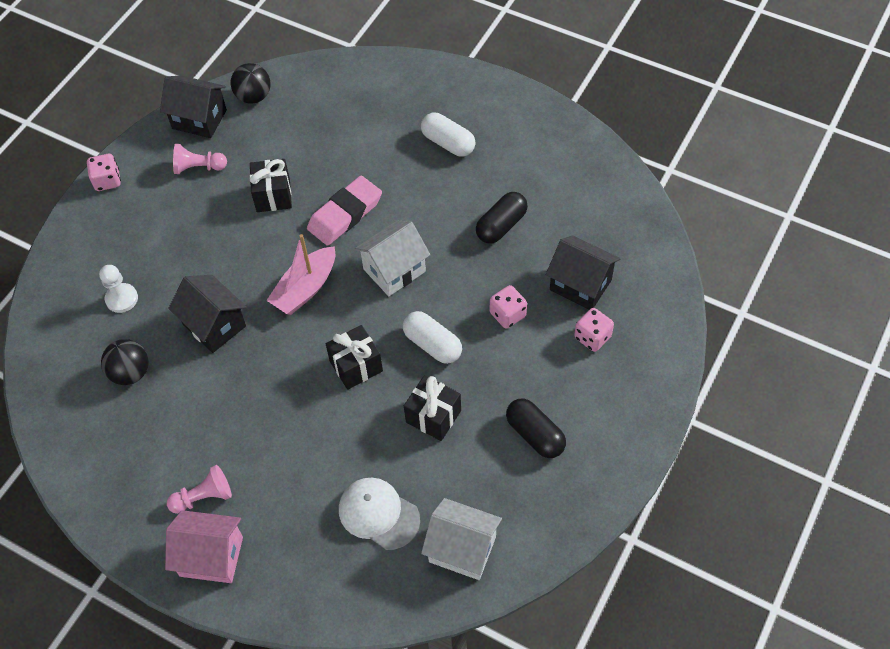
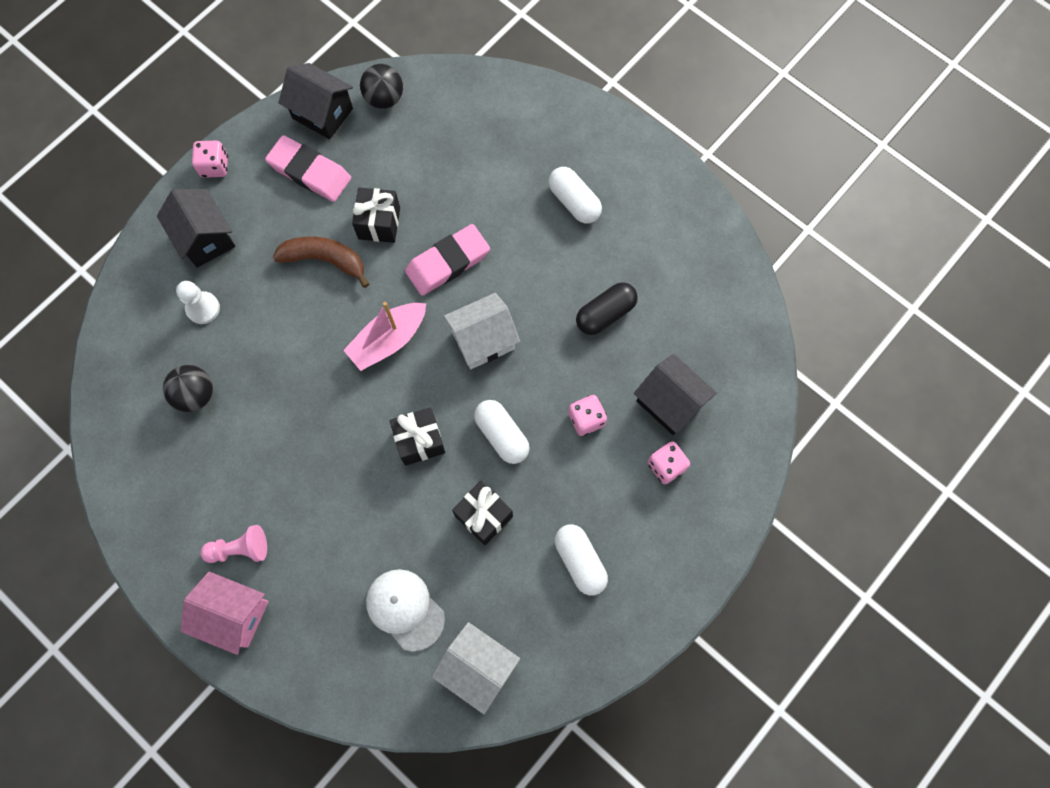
camera: 10 degrees right, 15 degrees up
black house [168,275,247,353] -> black house moved to [157,189,235,268]
pink pawn [173,144,227,174] -> pink eraser [265,135,351,202]
black capsule [506,398,566,458] -> white capsule [555,524,608,596]
none -> brown banana [273,236,369,288]

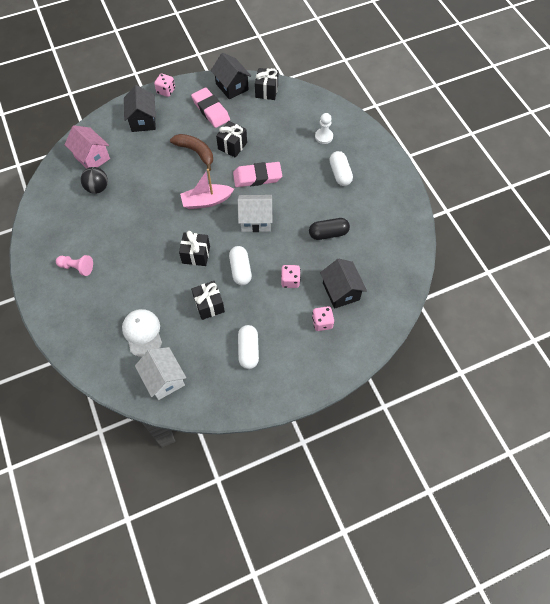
camera: 25 degrees right, 10 degrees down
white pawn [176,281,220,324] -> white pawn moved to [315,113,333,144]
pink house [181,572,269,655] -> pink house moved to [65,125,110,169]
black ball [360,64,403,109] -> black gift [255,68,278,100]

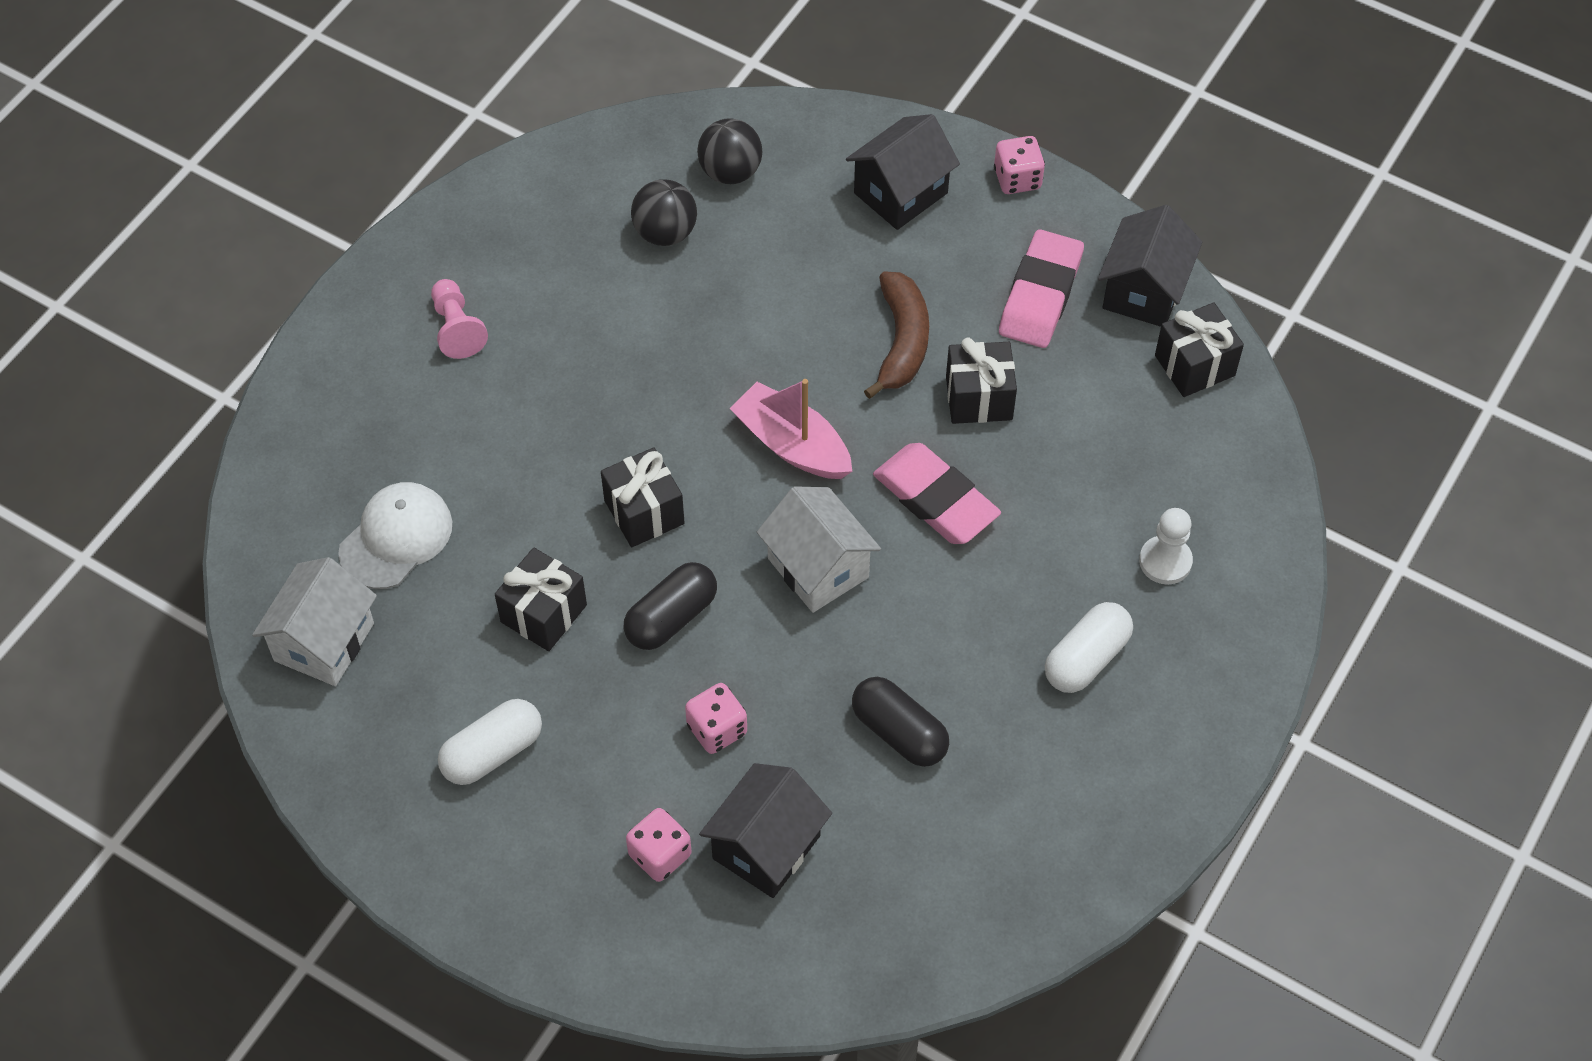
camera: 55 degrees right, 5 degrees down
pink house [65,125,110,169] -> black ball [697,118,762,184]
white capsule [229,246,252,285] -> black capsule [624,562,717,650]

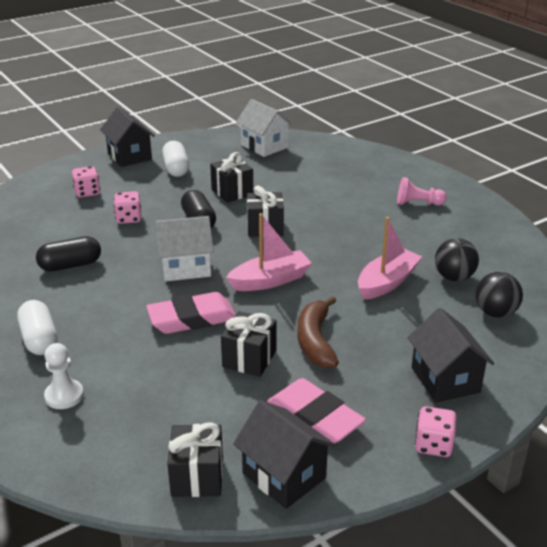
camera: 115 degrees right, 25 degrees down
white cap [338,482,452,589] -> none
black house [699,763,832,898] -> black house moved to [100,107,155,167]
brown banana [864,272,929,399] -> brown banana turned 60 degrees clockwise [298,296,339,368]
none -> pink boat [358,217,422,300]

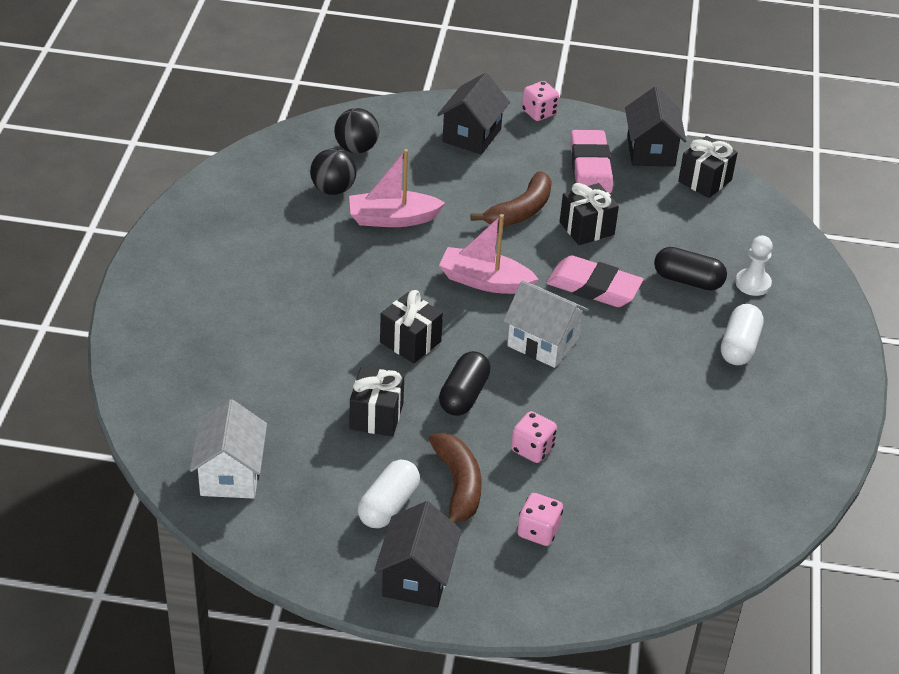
camera: 140 degrees left, 10 degrees up
black capsule [36,236,101,272] -> black capsule moved to [654,247,727,290]
pink pawn [397,177,447,206] -> none
none -> brown banana [429,433,482,523]

